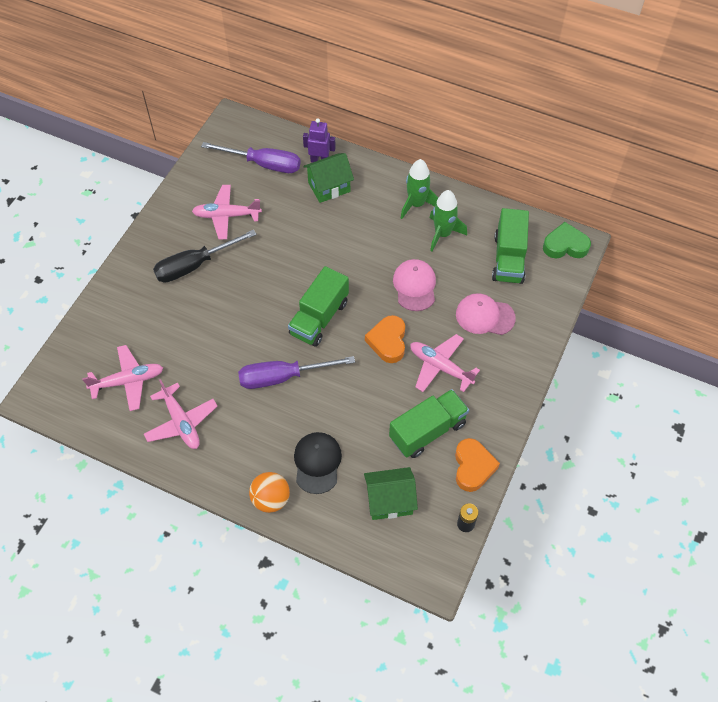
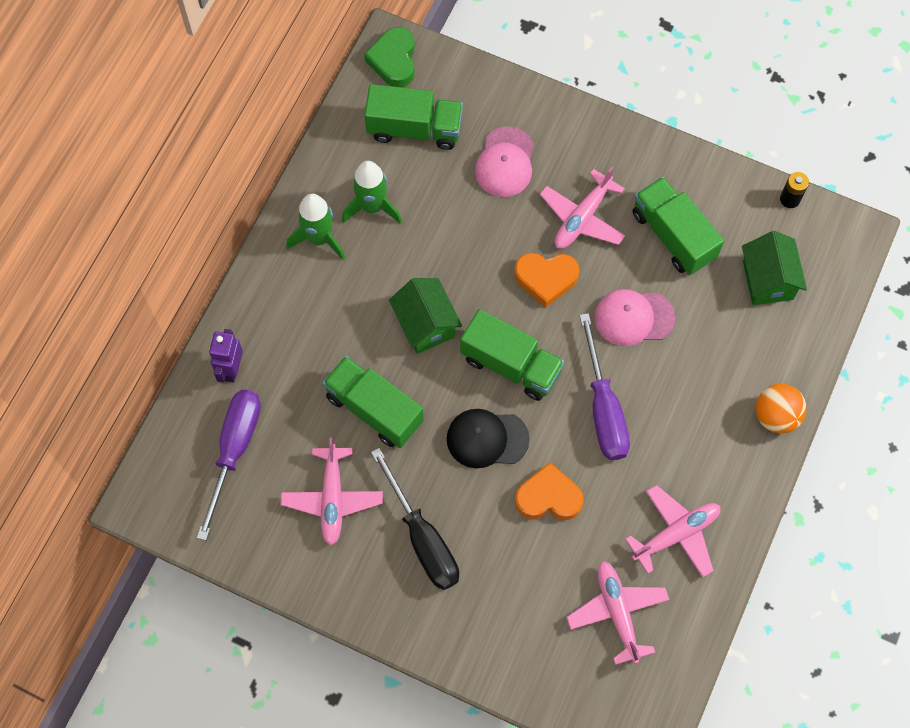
camera: 90 degrees left, 10 degrees up
black cap [294,432,342,494] -> black cap moved to [446,409,530,468]
green house [303,153,354,203] -> green house moved to [389,278,462,354]
pink cap [393,259,436,311] -> pink cap moved to [595,289,675,346]
orange heart [455,438,500,492] -> orange heart moved to [515,462,584,520]
none -> green truck [323,356,424,448]

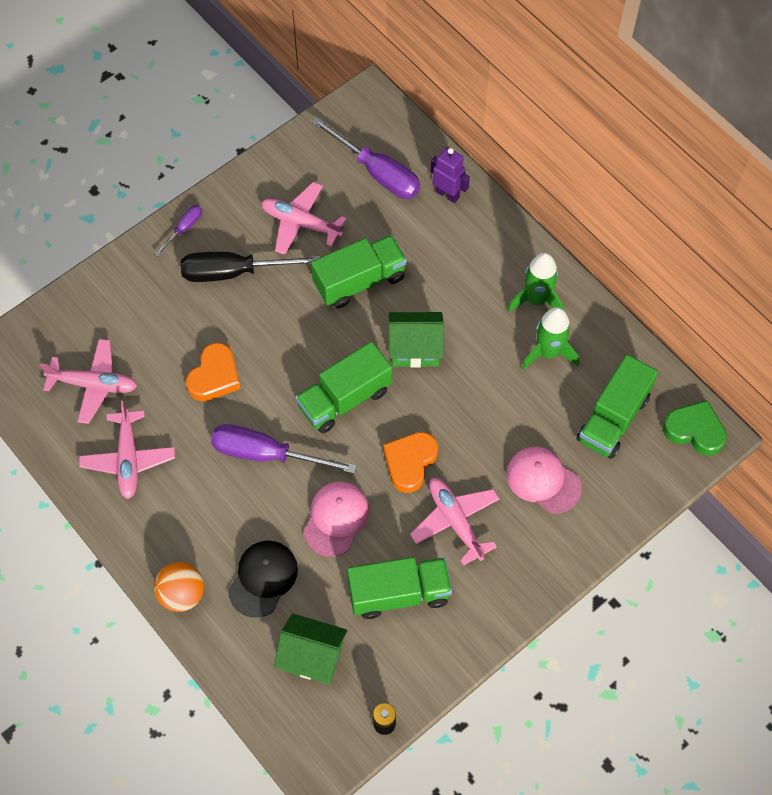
camera: 115 degrees right, 5 degrees down
black cap [446,409,530,468] -> black cap moved to [228,541,298,618]
none -> purple screwdriver [155,205,202,256]

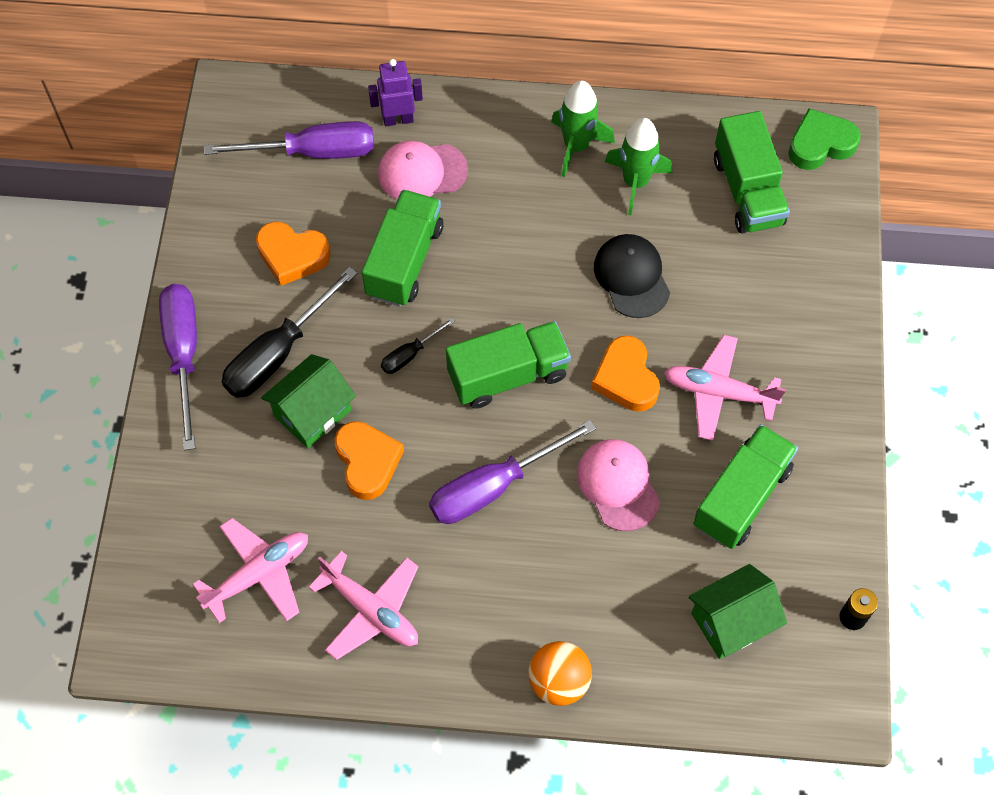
camera: 45 degrees left, 0 degrees up
purple screwdriver [155,205,202,256] -> purple screwdriver [159,284,197,450], size x2.01
black cap [228,541,298,618] -> black cap moved to [594,234,670,318]
pink plane [261,182,347,255] -> orange heart [256,222,331,286]
green truck [295,341,392,433] -> green truck turned 120 degrees counterclockwise [446,321,571,409]
green house [389,312,444,368] -> green house moved to [261,354,356,448]
pink cap [506,447,582,513] -> pink cap moved to [378,141,468,199]
none -> black screwdriver [381,317,455,374]

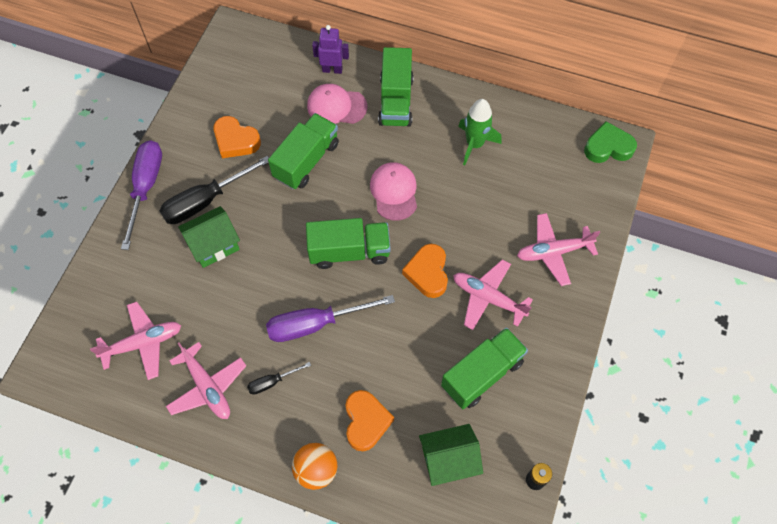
camera: 15 degrees right, 0 degrees up
purple screwdriver [204,121,374,159] -> none
orange heart [335,421,404,500] -> orange heart moved to [345,390,394,451]
black screwdriver [381,317,455,374] -> black screwdriver moved to [247,362,311,395]
green rocket [551,81,615,177] -> none
pink cap [577,439,660,531] -> pink cap moved to [370,162,417,221]
black cap [594,234,670,318] -> none
green truck [714,111,790,233] -> green truck moved to [378,47,414,127]
none -> pink plane [517,213,600,286]

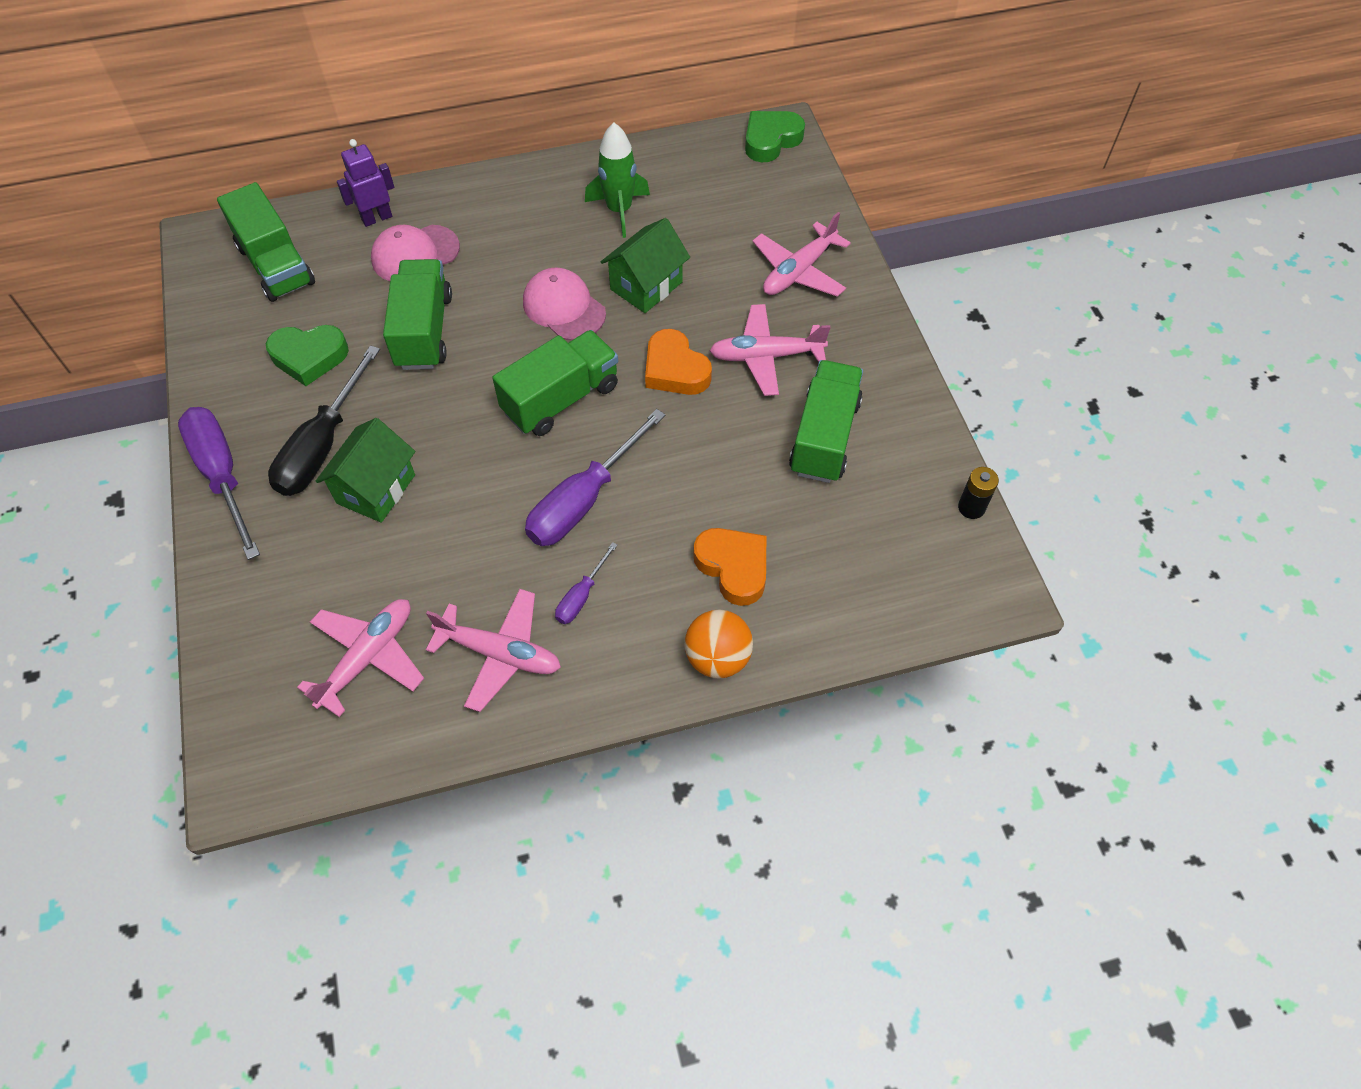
camera: 35 degrees left, 5 degrees down
orange heart [213,116,261,158] -> green heart [266,325,349,386]
black screwdriver [247,362,311,395] -> purple screwdriver [555,542,618,624]
green truck [378,47,414,127] -> green truck moved to [217,182,315,302]
green house [419,424,483,486] -> green house moved to [601,218,690,313]

